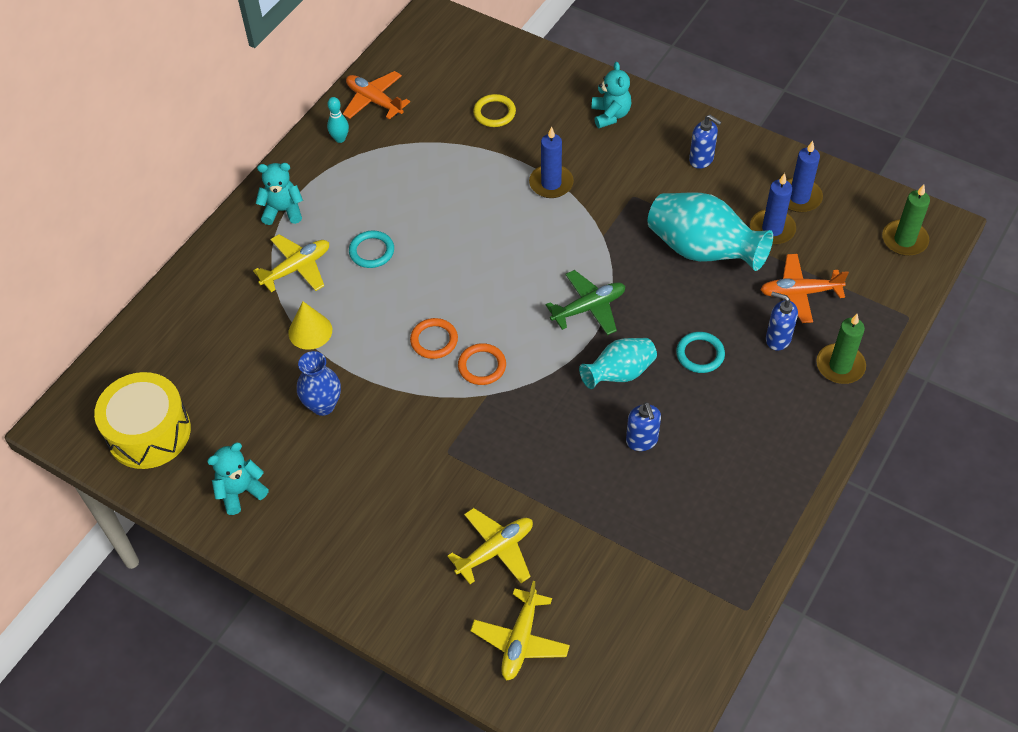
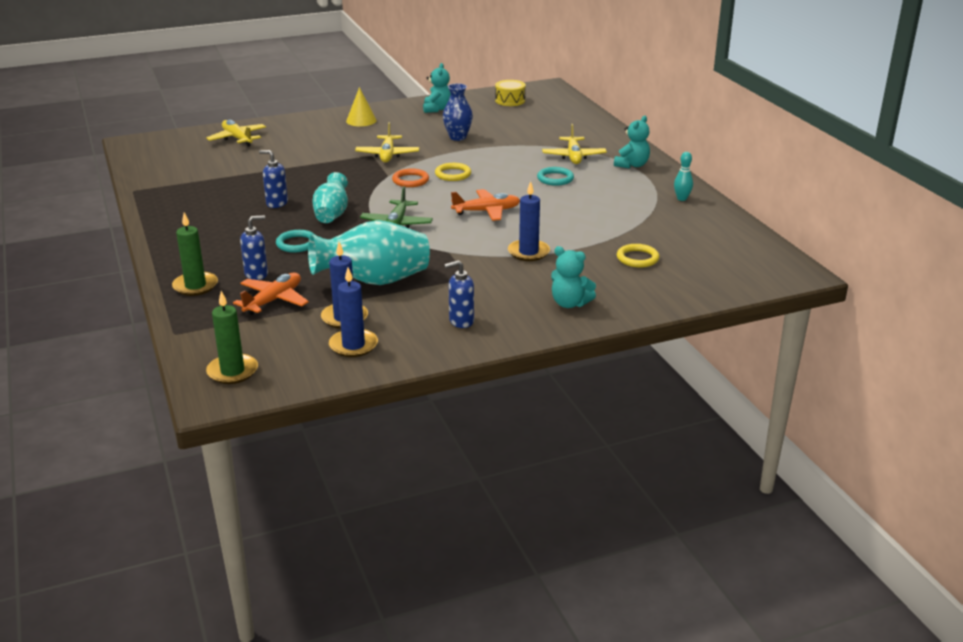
camera: 125 degrees right, 25 degrees down
yellow drum [94,372,191,469] -> yellow drum [495,80,526,106], size x0.57
yellow cone [288,301,332,350] -> yellow cone moved to [346,87,377,126]
orange plane [343,71,410,120] -> orange plane moved to [451,189,520,221]
orange ring [410,318,458,359] -> yellow ring [435,163,471,181]
yellow plane [447,508,533,584] -> yellow plane moved to [355,122,419,163]

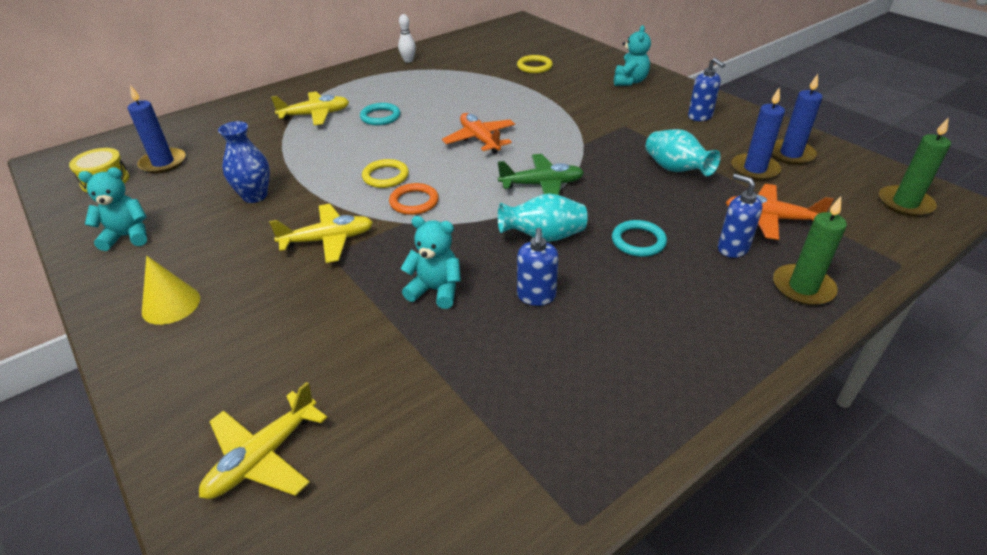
camera: 105 degrees left, 10 degrees up
turquoise vase [308,220,430,285] -> turquoise vase [646,129,721,176], size x0.61
blue candle [508,181,550,261] -> blue candle moved to [128,85,186,174]
turquoise teddy bear [614,116,650,168] -> turquoise teddy bear moved to [400,216,461,309]
turquoise bowling pin [674,152,693,201] -> white bowling pin [398,14,416,63]

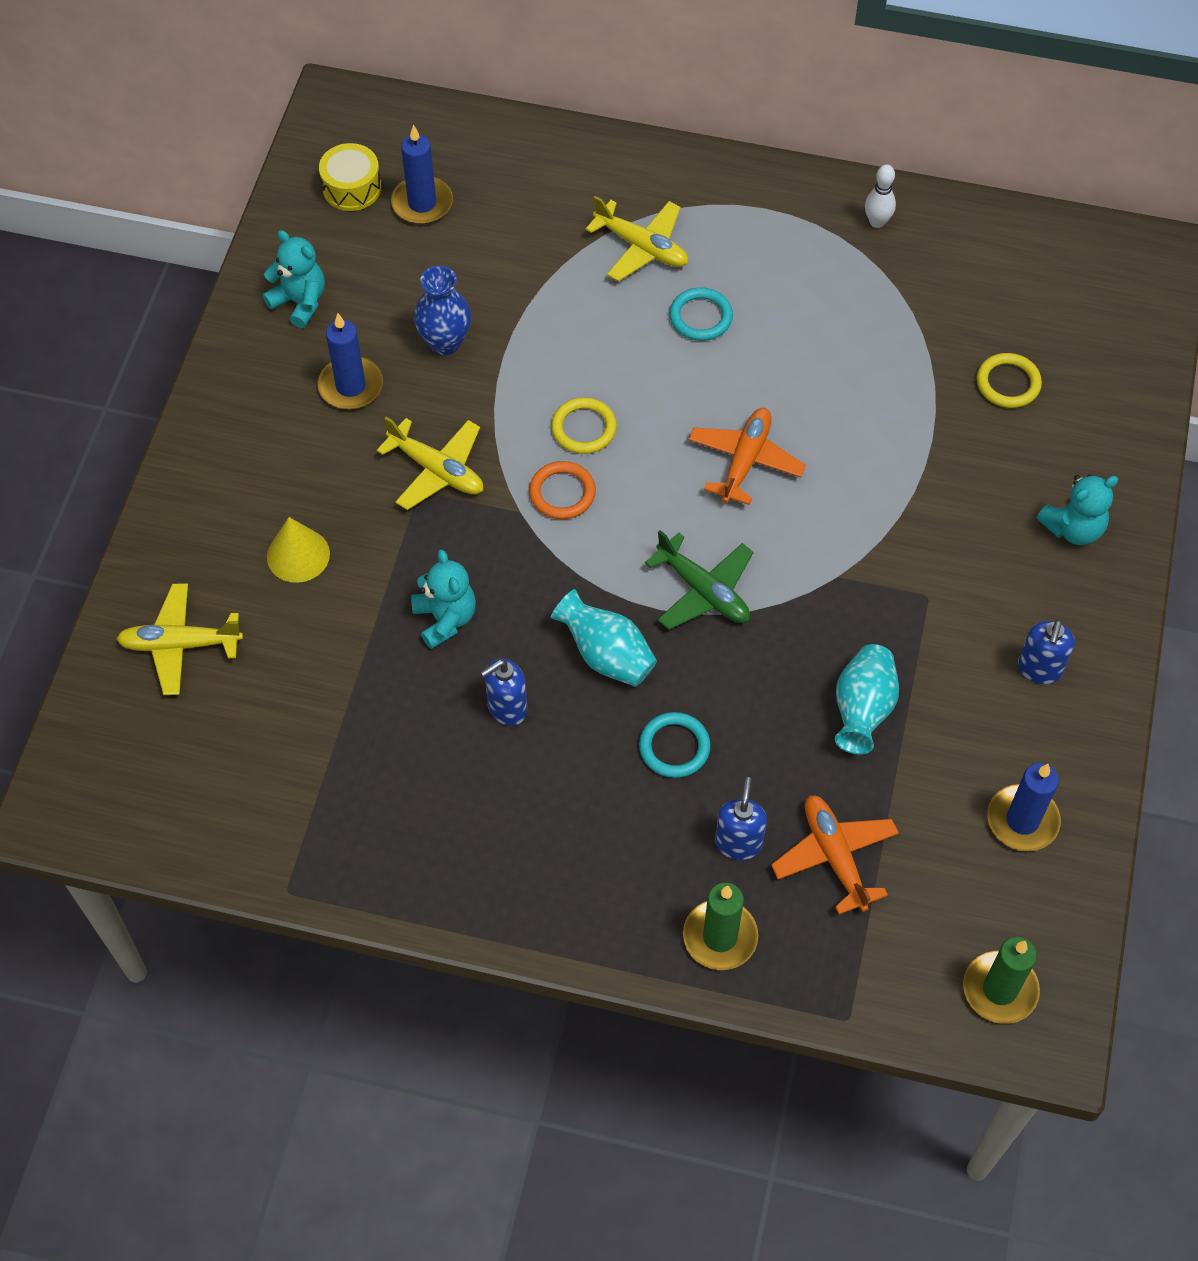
camera: 50 degrees right, 20 degrees up
yellow cone [142,256,200,325] -> yellow cone moved to [267,517,330,583]
blue candle [732,88,785,181] -> blue candle moved to [318,313,383,409]

